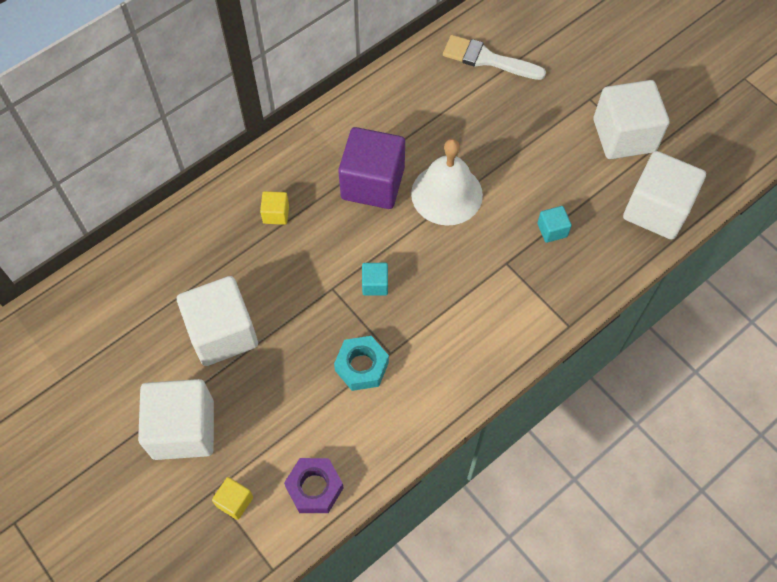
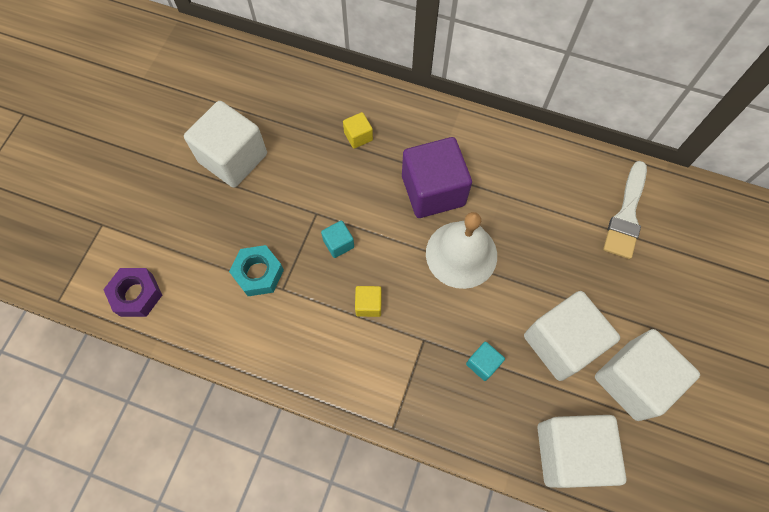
camera: 60 degrees right, 5 degrees up
white cube [138,379,214,460] -> white cube moved to [524,291,620,381]
yellow cube [212,477,253,520] -> yellow cube moved to [355,286,382,317]
white brush [443,35,546,80] -> white brush turned 150 degrees counterclockwise [603,161,647,259]

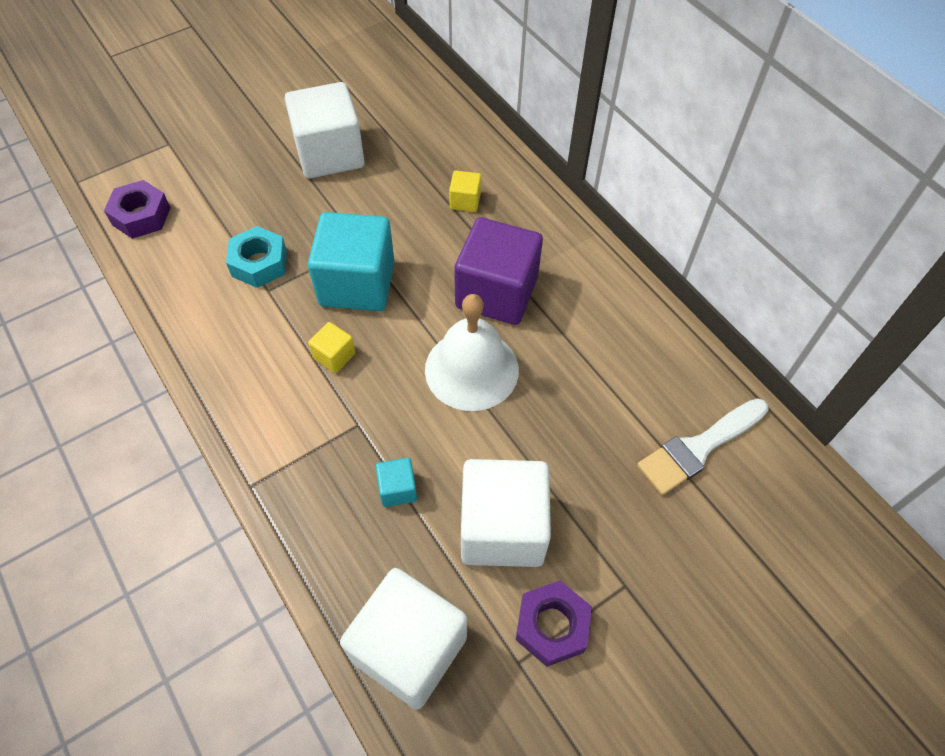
camera: 35 degrees right, 10 degrees down
turquoise cube [321,221,354,258] -> turquoise cube [308,212,394,311], size x2.26
white cube [595,329,700,421] -> purple nut [516,581,592,667]

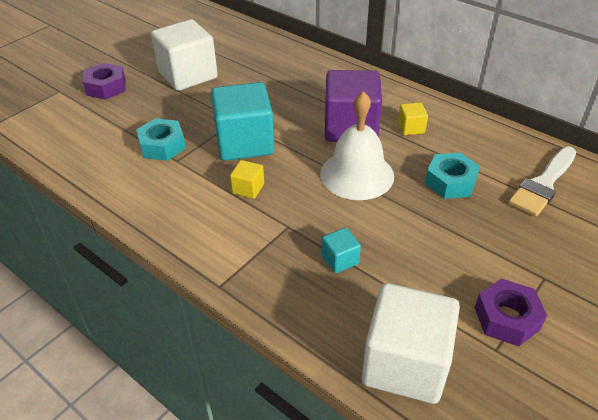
camera: 15 degrees left, 15 degrees down
purple nut [104,180,171,239] -> purple nut moved to [83,63,126,100]
yellow cube [449,171,481,212] -> yellow cube moved to [398,102,428,135]
white cube [461,459,551,567] -> none
none -> turquoise nut [425,153,480,199]

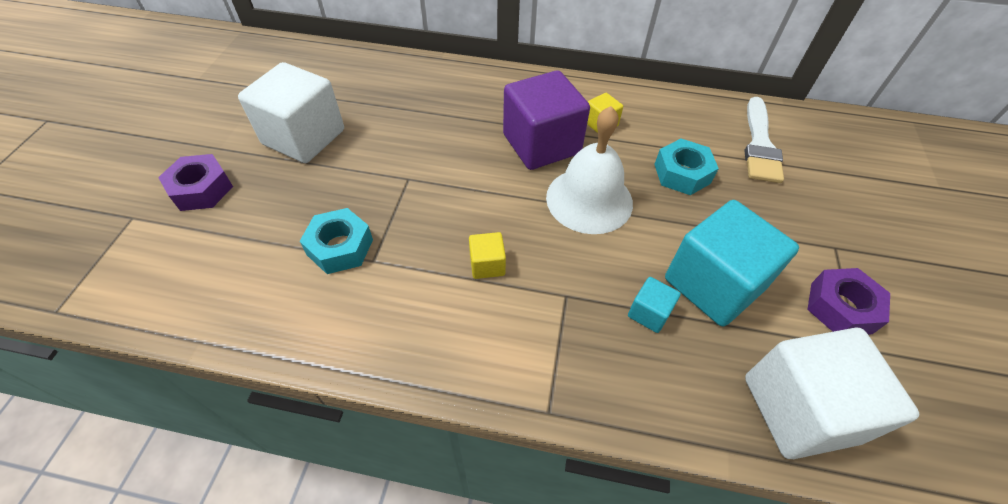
camera: 30 degrees left, 10 degrees up
turquoise cube [211,82,274,161] -> turquoise cube moved to [665,200,799,326]

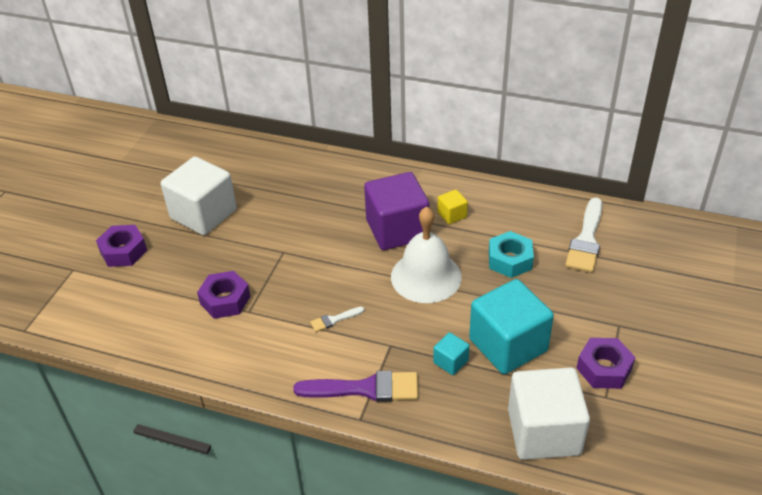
camera: 10 degrees right, 10 degrees down
turquoise nut [300,208,373,274] -> purple nut [197,271,251,319]
yellow cube [469,232,506,279] -> white brush [310,307,364,332]
none -> purple brush [293,371,418,402]

